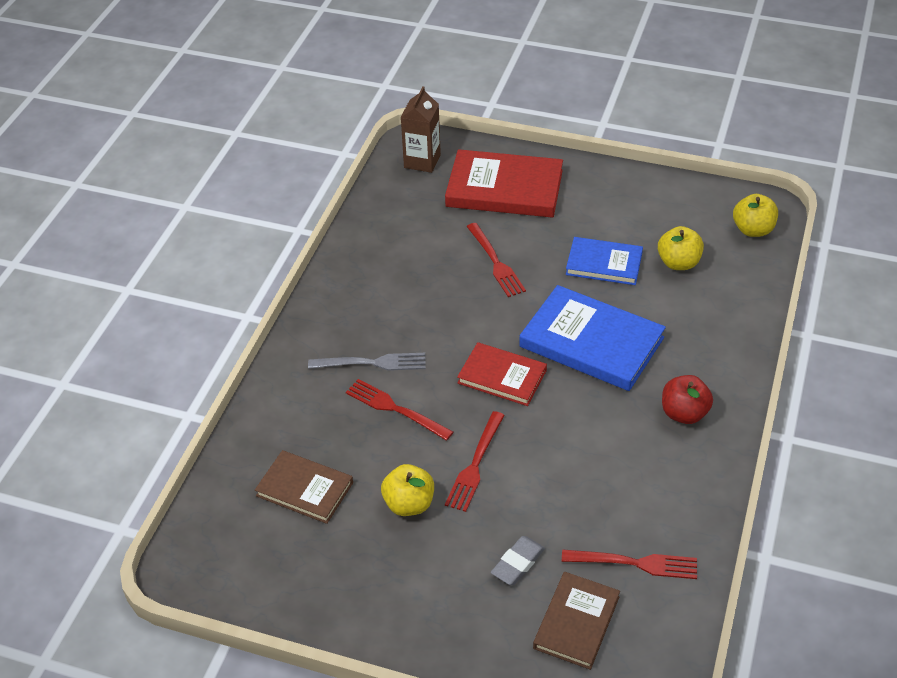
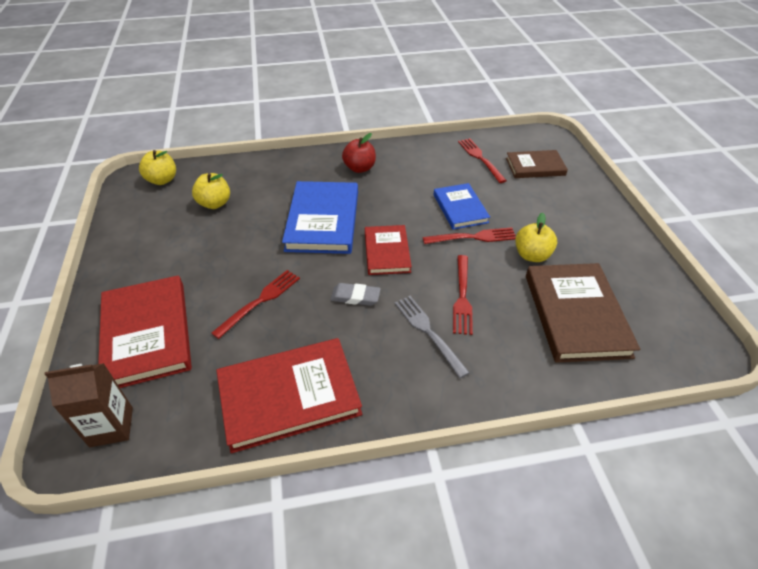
camera: 120 degrees left, 0 degrees up
brown book [255,450,353,524] -> brown book [526,263,640,363], size x1.64
grey eraser [491,536,545,585] -> grey eraser moved to [330,283,381,306]
blue book [566,237,643,285] -> blue book moved to [434,183,490,230]
none -> red book [216,338,362,453]

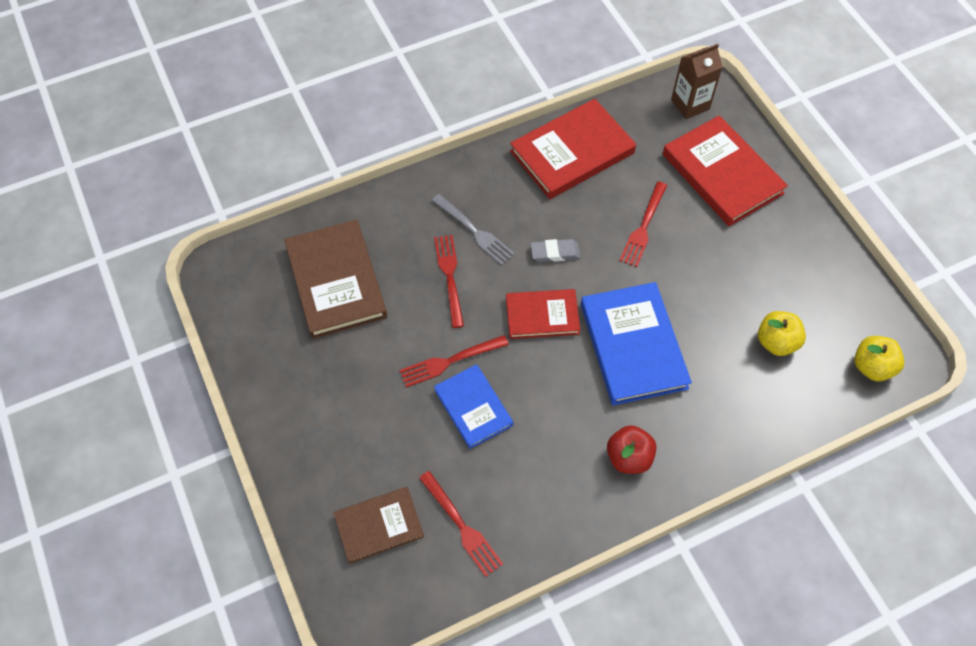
camera: 165 degrees right, 15 degrees up
red book [365,225,412,275] -> red book turned 75 degrees counterclockwise [506,289,580,339]
yellow apple [515,213,557,262] -> none

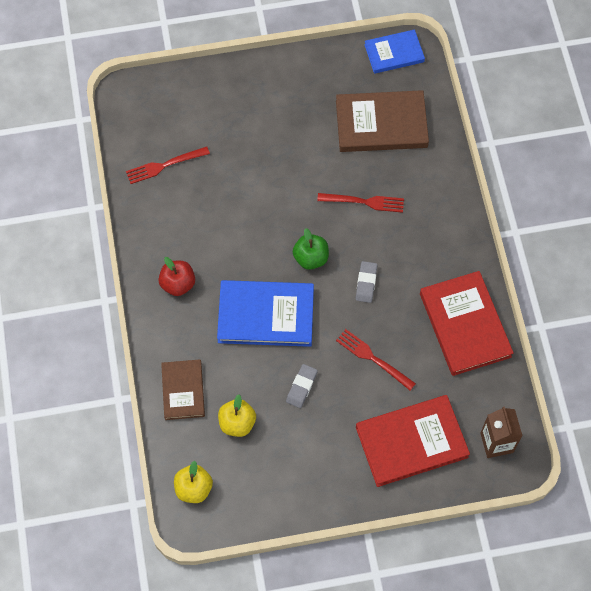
camera: 105 degrees right, 5 degrees up
brown book [334,487,424,564] -> brown book moved to [161,359,205,420]
red fork [399,335,509,388] -> none
grey fork [432,194,515,265] -> none
blue book [434,364,513,449] -> blue book moved to [364,29,425,74]
red book [506,289,580,339] -> green apple [293,228,329,270]
none -> grey eraser [286,364,318,408]

